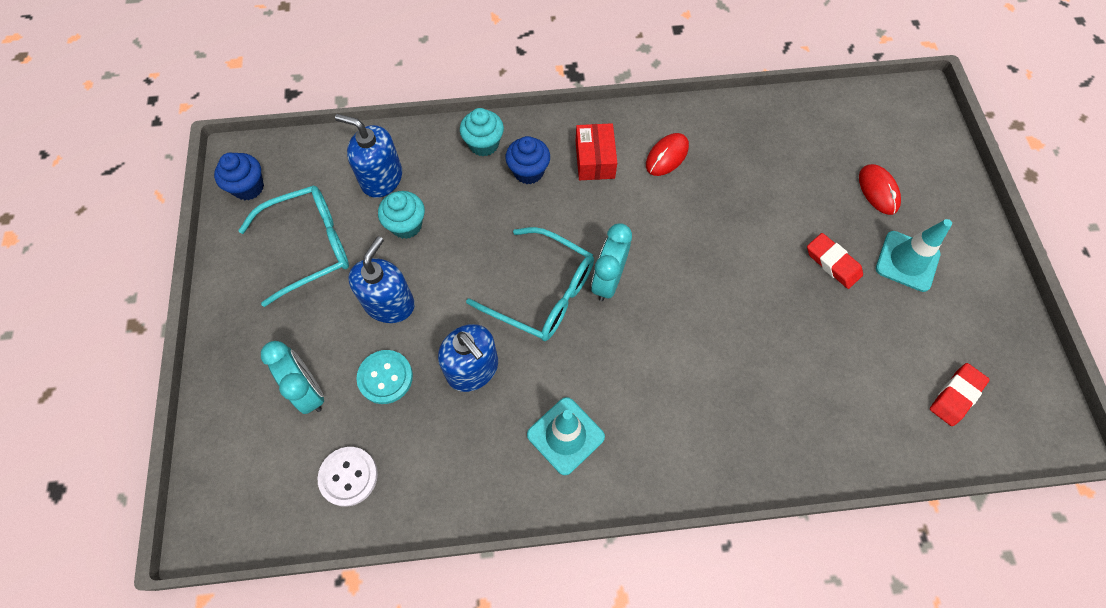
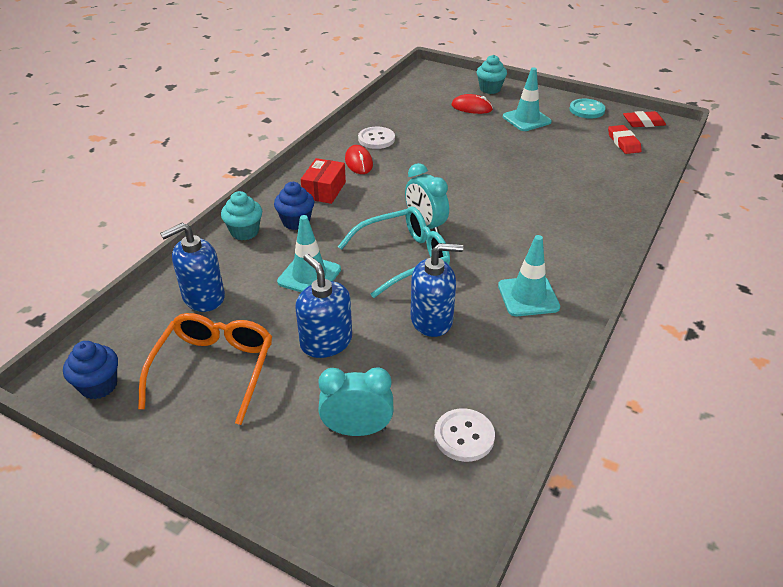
camera: 55 degrees left, 25 degrees down
turquoise glasses [238,185,349,307] -> orange glasses [138,313,272,425]
turquoise button [356,350,413,404] -> turquoise button moved to [570,98,606,119]
turquoise cupcake [378,191,425,239] -> turquoise cupcake moved to [477,55,507,94]
red box [576,123,617,180] -> red box turned 75 degrees clockwise [301,158,346,204]
red eraser [807,233,863,289] -> red eraser moved to [623,111,666,127]
none -> turquoise traffic cone [277,215,341,292]
none -> white button [358,127,395,149]

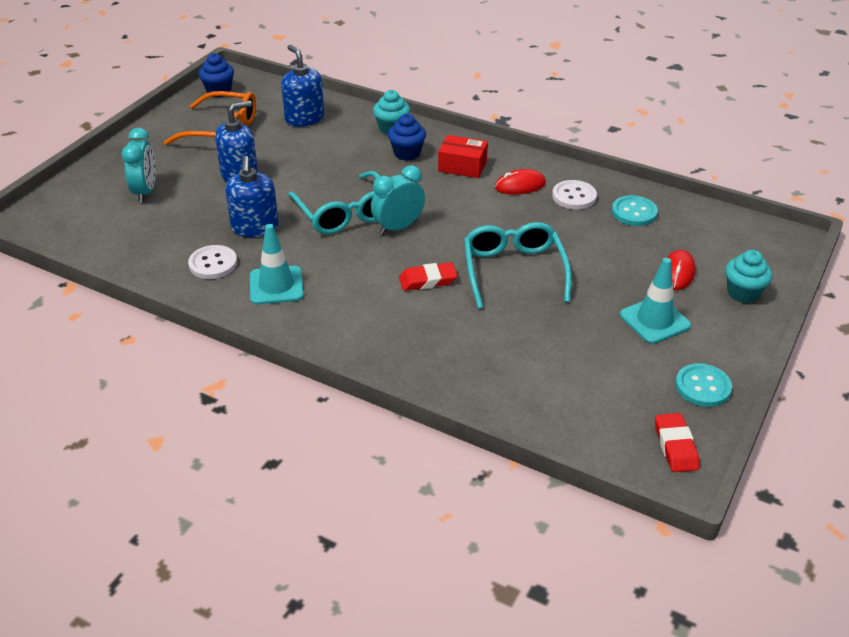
camera: 90 degrees right, 0 degrees up
turquoise traffic cone [277,215,341,292] -> none
white button [434,408,495,462] -> white button moved to [188,245,237,279]
red eraser [608,125,642,154] -> red eraser moved to [399,262,457,291]
none -> turquoise glasses [464,222,571,309]
none -> turquoise button [612,195,658,226]

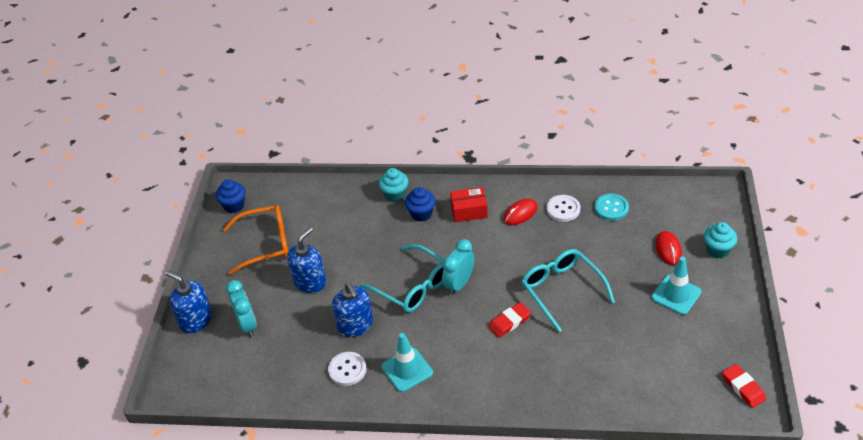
camera: 20 degrees left, 5 degrees up
blue soap dispenser [281,45,324,127] -> blue soap dispenser moved to [165,271,212,333]
turquoise button [675,363,732,407] -> none

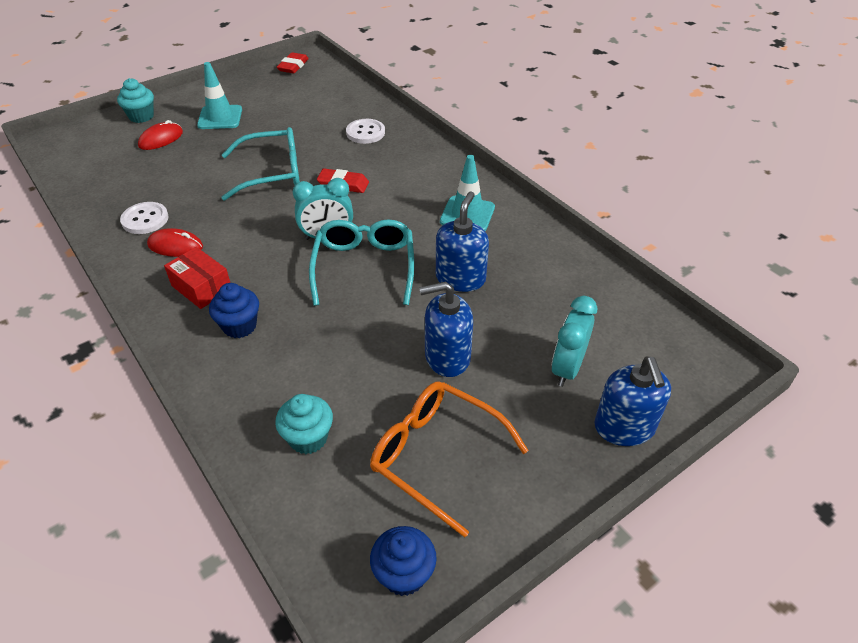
camera: 135 degrees left, 0 degrees up
white button [328,352,367,386] -> white button moved to [346,119,385,144]
turquoise cupcake [379,168,409,202] -> turquoise cupcake moved to [275,394,333,454]
turquoise glasses [521,249,615,332] -> turquoise glasses turned 120 degrees counterclockwise [221,127,300,201]
turquoise button [594,194,629,221] -> none

